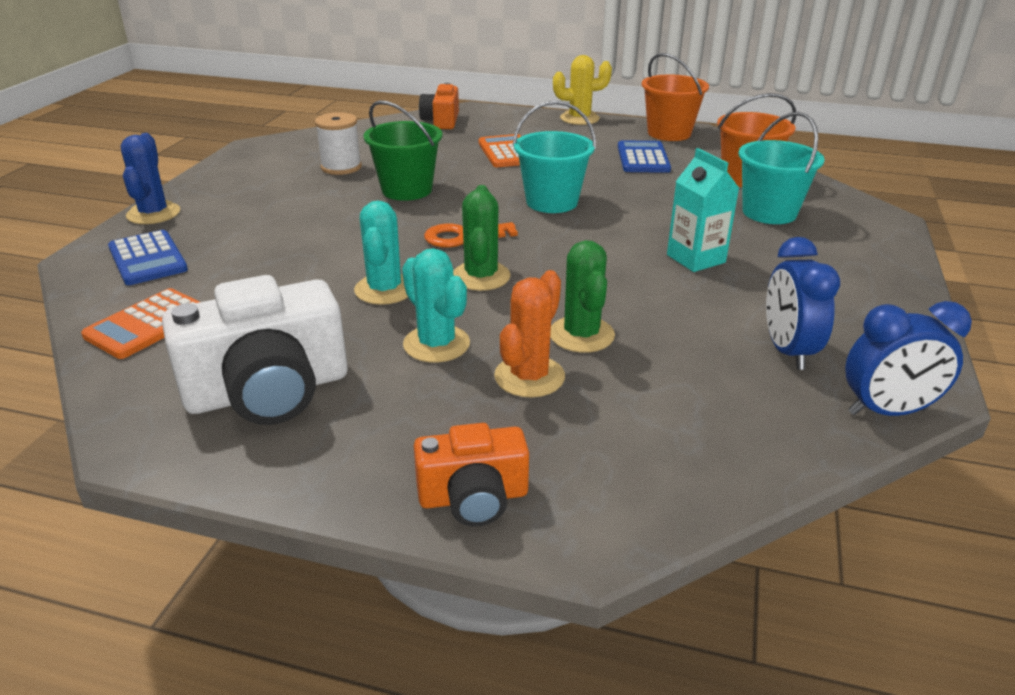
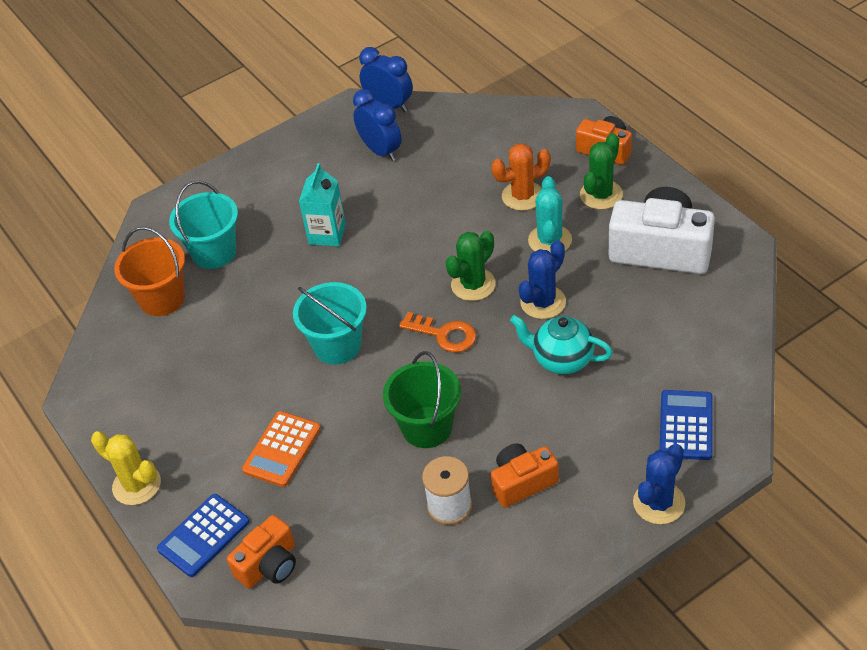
camera: 135 degrees left, 15 degrees up
orange calculator [81,288,200,359] -> none
turquoise cactus [354,201,408,305] -> blue cactus [519,240,566,319]
green cactus [550,240,615,353] -> green cactus moved to [580,133,623,210]
blue calculator [618,140,671,173] -> blue calculator moved to [157,494,249,577]
orange bucket [642,53,709,141] -> none
blue clock [766,237,840,370] -> blue clock turned 75 degrees counterclockwise [353,89,402,161]
none -> orange camera [491,443,559,508]
none -> turquoise teapot [510,315,613,374]

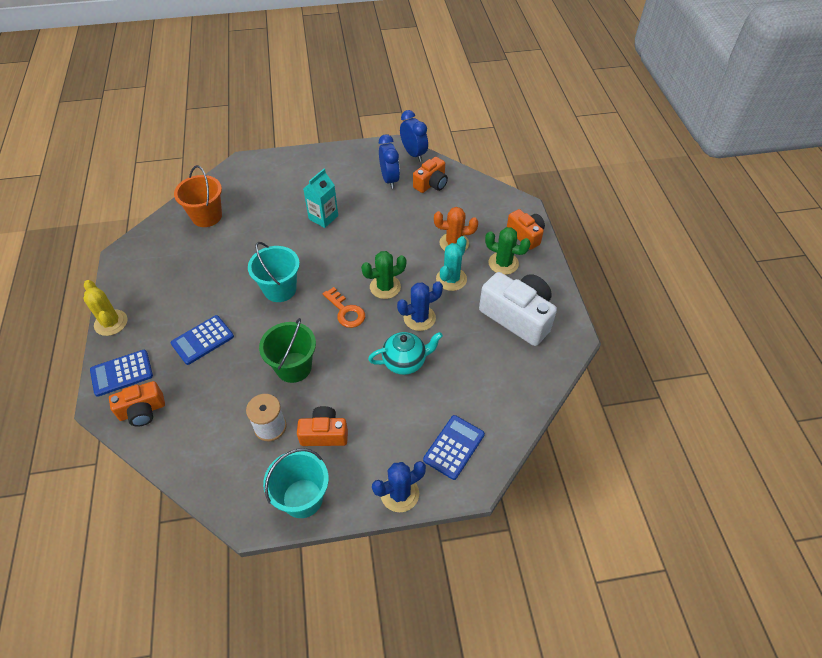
camera: 20 degrees right, 5 degrees up
turquoise bucket [169,181,238,269] -> turquoise bucket moved to [263,448,329,518]
orange calculator [242,411,321,487] -> blue calculator [171,315,234,365]
turquoise teapot [510,315,613,374] -> turquoise teapot turned 120 degrees clockwise [368,332,443,375]
green cactus [580,133,623,210] -> green cactus turned 60 degrees clockwise [485,227,531,275]
none -> orange camera [413,157,448,193]

